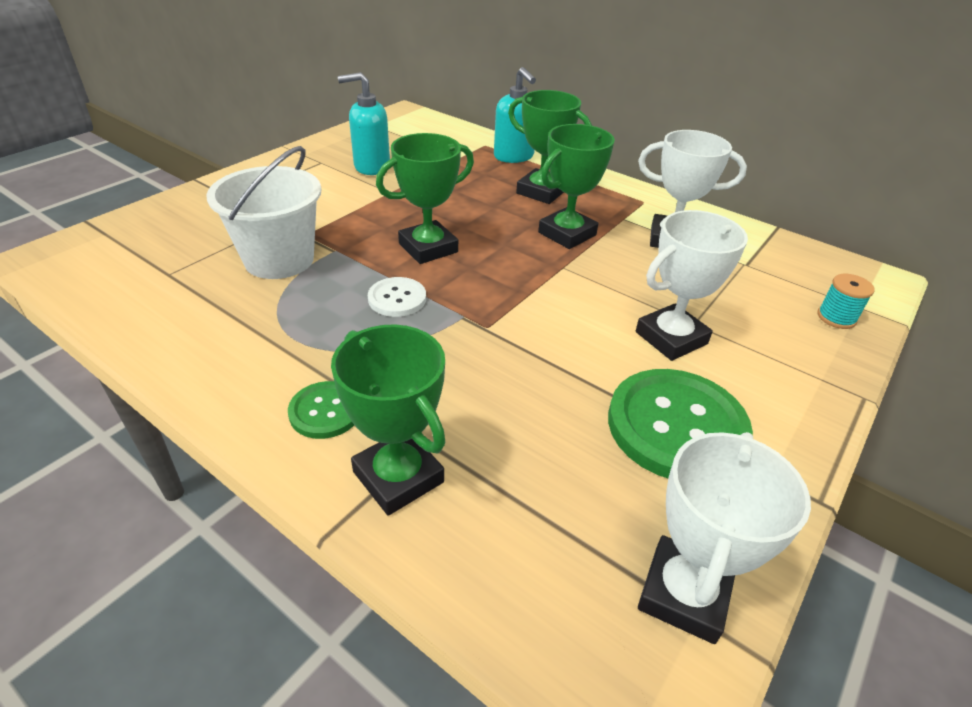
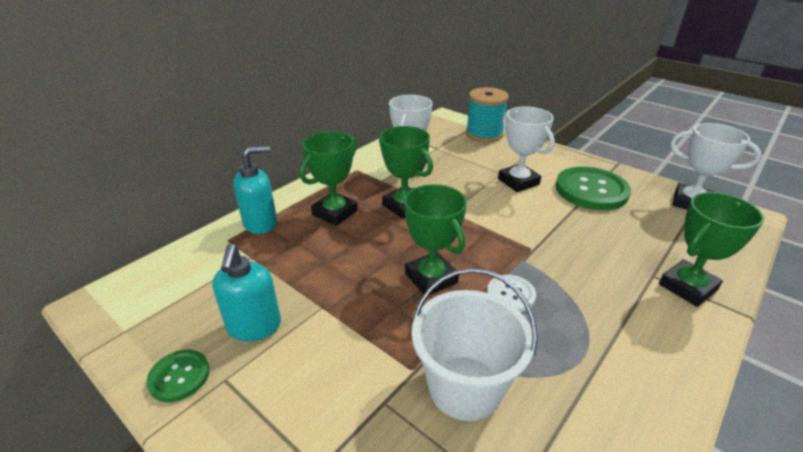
camera: 85 degrees left, 5 degrees down
green button [288,381,354,439] -> green button moved to [146,350,210,402]
turquoise spool [818,274,875,329] -> turquoise spool [466,87,509,142], size x1.97

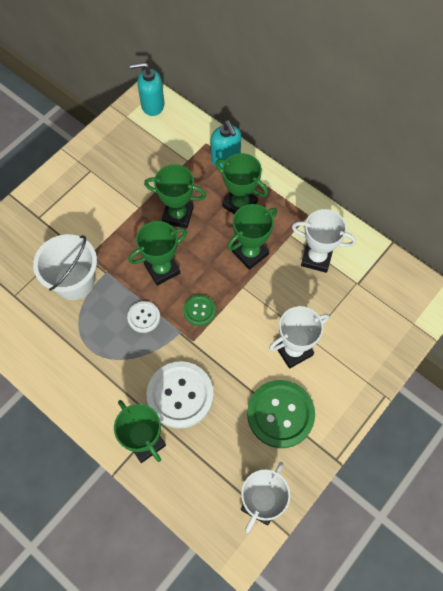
camera: 90 degrees right, 30 degrees up
green button [146,350,210,402] -> green button moved to [183,295,216,326]
turquoise soap dispenser [212,244,281,341] -> turquoise soap dispenser moved to [130,62,164,116]
turquoise spool [466,87,509,142] -> none
none -> green trophy [144,164,206,229]
none -> white button [147,361,214,428]

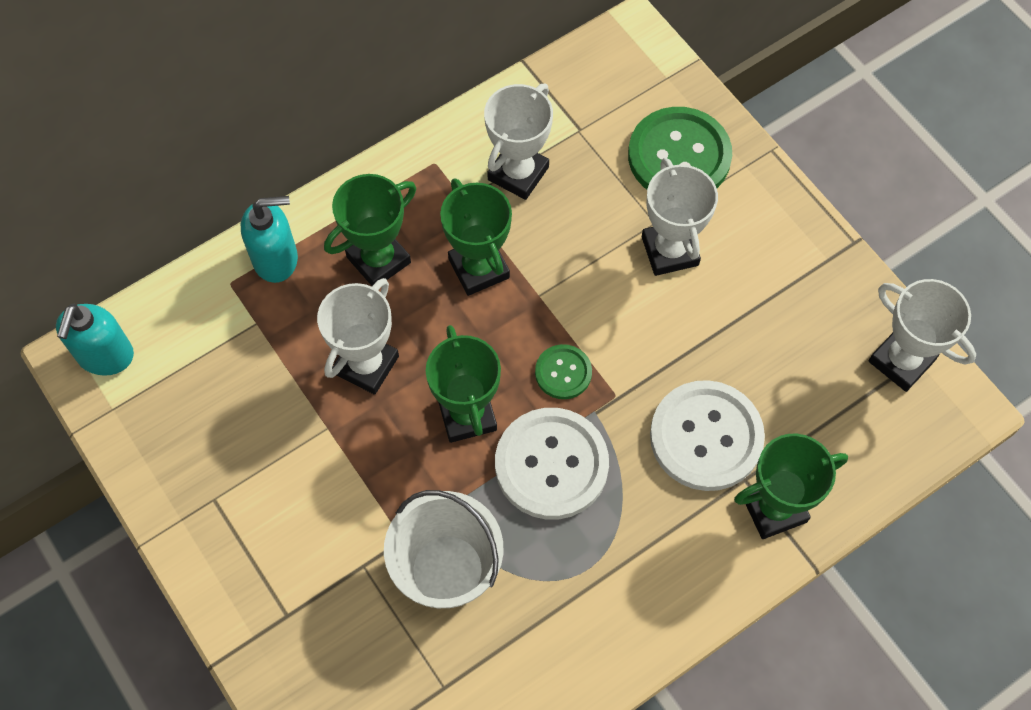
camera: 75 degrees left, 0 degrees up
white button [127,301,160,333] -> white button [495,408,609,520], size x1.94
green trophy [144,164,206,229] -> white trophy [317,278,399,395]
green button [247,380,315,448] -> green button moved to [628,107,732,189]

